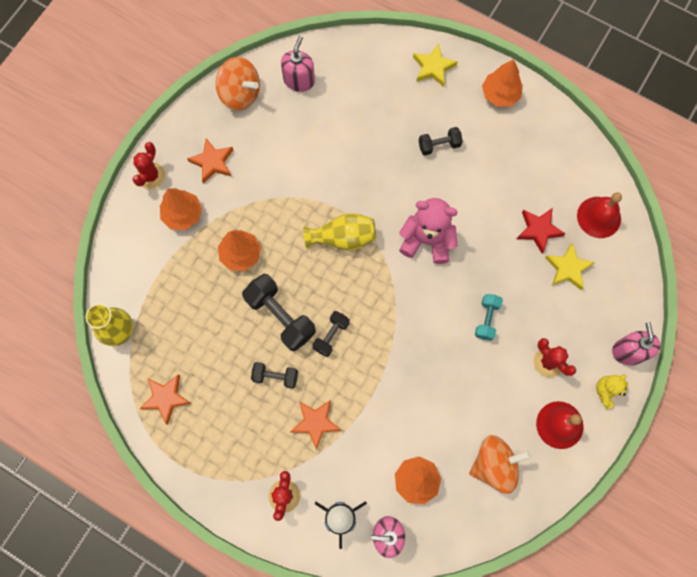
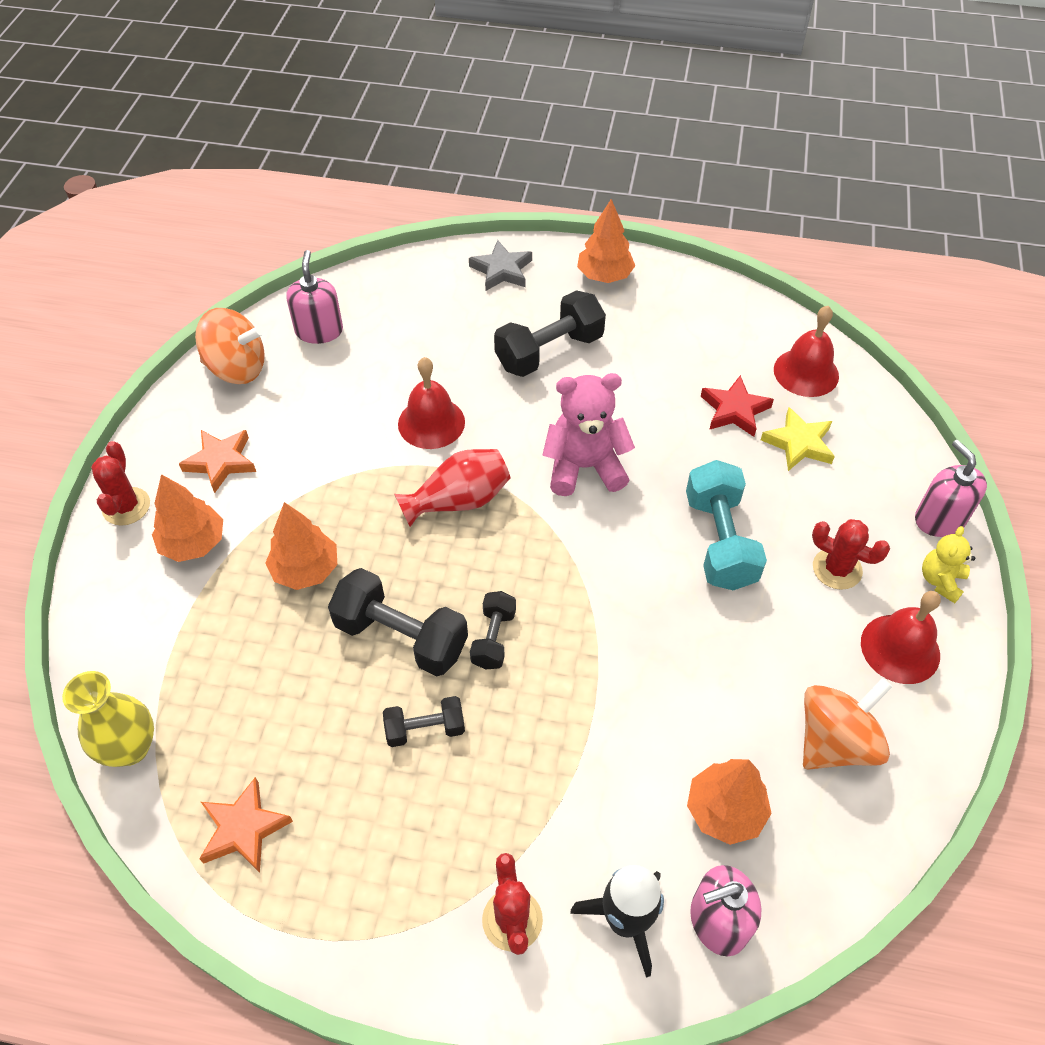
camera: 20 degrees left, 20 degrees down
orange star [290,400,341,450] -> none
yellow vase [303,213,376,250] -> red vase [394,449,510,527]
yellow star [413,43,458,87] -> grey star [469,240,532,291]
black dumbbell [419,127,463,155] -> black dumbbell [494,290,606,377], size x1.77
turquoise dumbbell [475,294,503,341] -> turquoise dumbbell [686,460,767,591], size x1.77
none -> red bell [398,357,465,449]

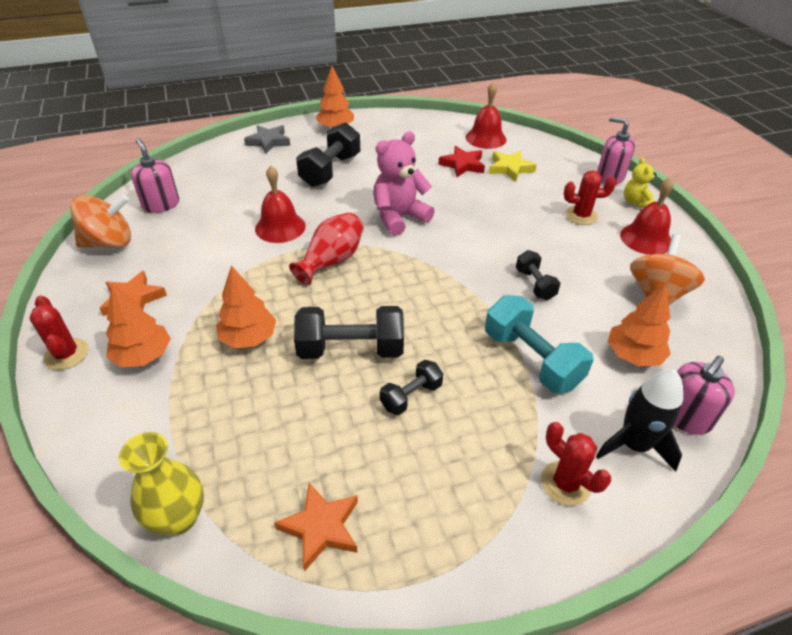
camera: 30 degrees left, 10 degrees down
black dumbbell [470,591,516,669] -> black dumbbell moved to [516,250,561,300]
turquoise dumbbell [686,460,767,591] -> turquoise dumbbell moved to [485,295,594,393]

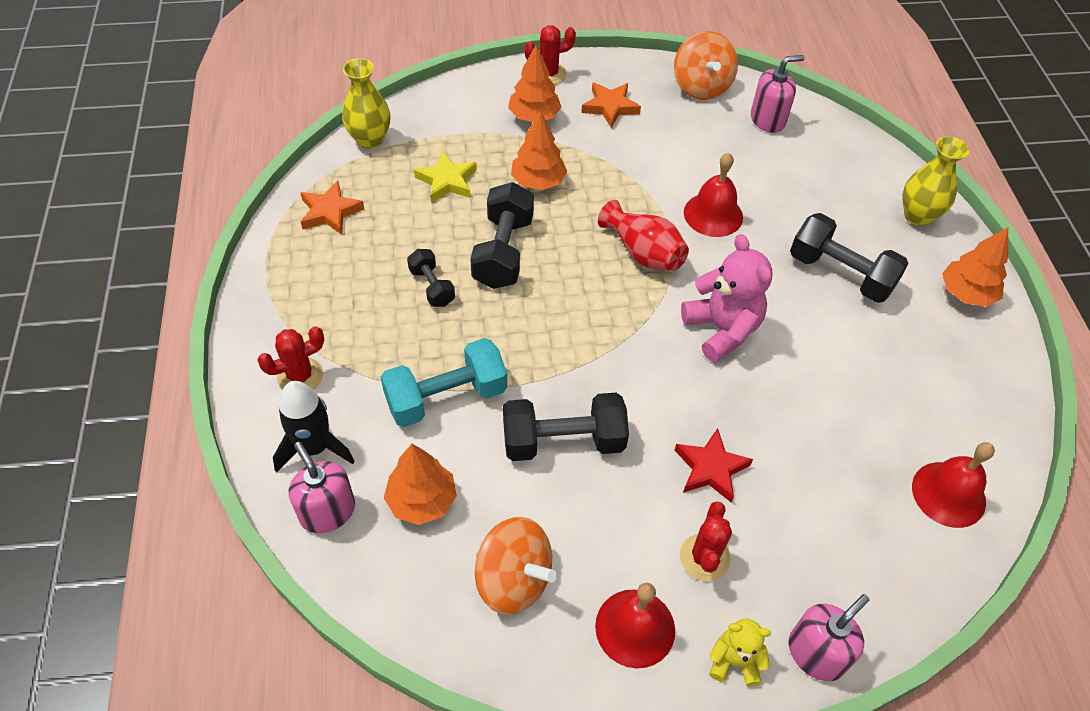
camera: 100 degrees right, 10 degrees up
grey star [244,125,290,154] -> yellow vase [902,136,969,226]
red star [438,146,485,177] -> red star moved to [675,428,753,502]
yellow star [489,151,537,182] -> yellow star moved to [414,151,477,202]
black dumbbell [516,250,561,300] -> black dumbbell [503,393,629,461], size x1.77

